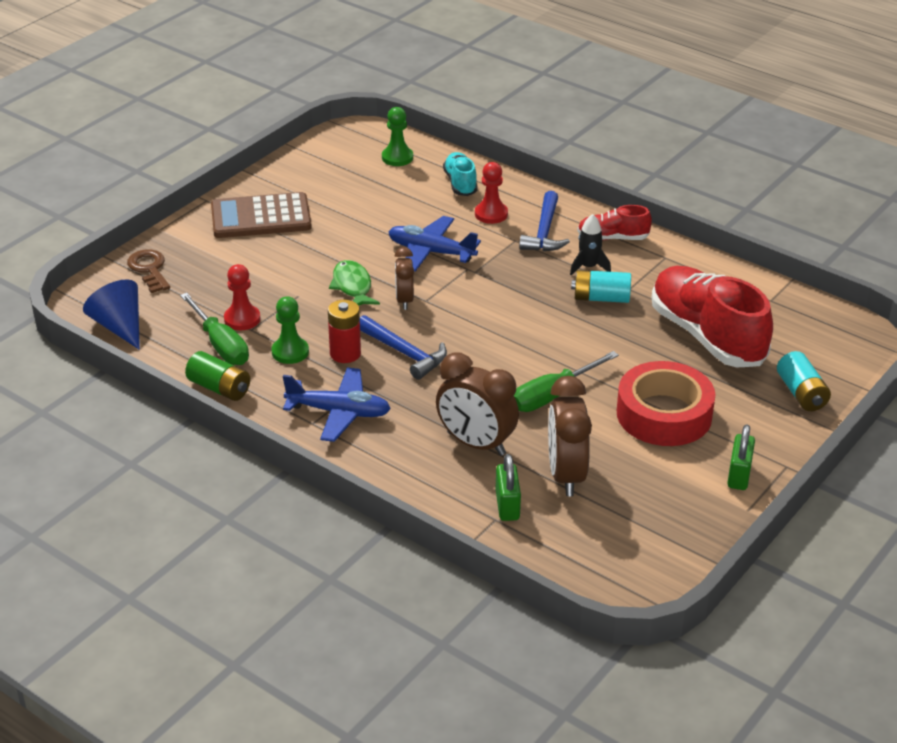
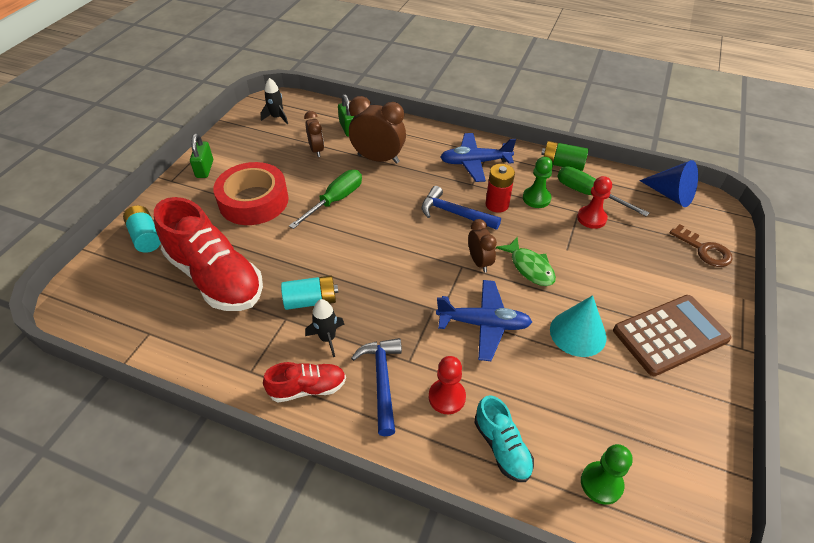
camera: 165 degrees right, 10 degrees up
brown clock [548,376,592,496] -> brown clock [304,111,324,157], size x0.59
none -> black rocket [260,78,288,124]
none -> turquoise cone [550,295,607,357]

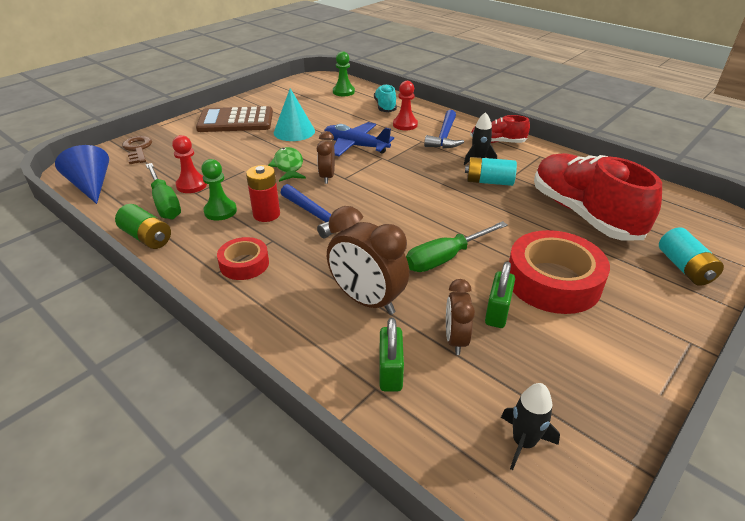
camera: 160 degrees left, 10 degrees down
green padlock [190,133,213,178] -> green padlock moved to [485,262,515,328]
blue plane [440,133,516,182] -> red tape [217,237,269,280]

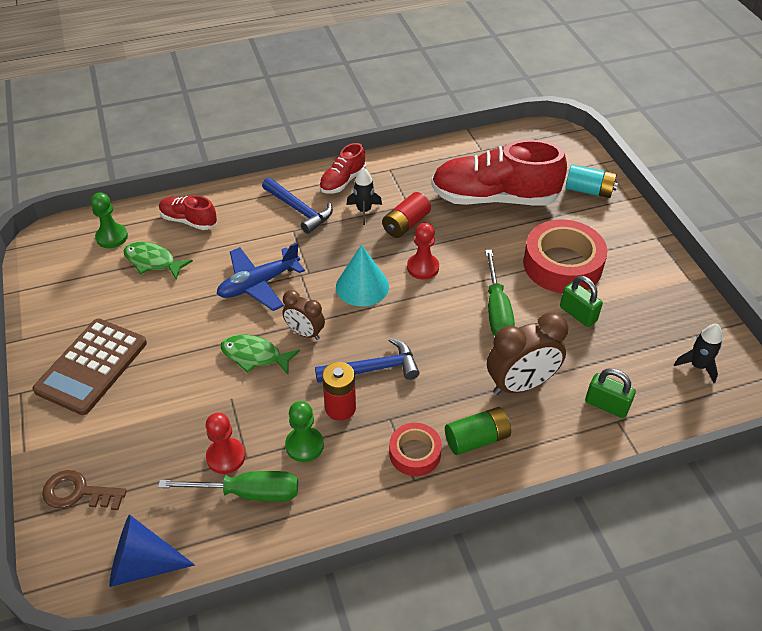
camera: 60 degrees left, 10 degrees up
green battery [115,204,171,249] -> green battery moved to [445,407,511,455]
turquoise cone [274,88,315,141] -> turquoise cone moved to [336,245,389,306]
turquoise shoe [374,84,397,112] -> red shoe [159,195,217,230]
red pawn [393,81,418,130] -> red pawn moved to [407,223,439,279]
brown clock [446,279,475,355] -> none
turquoise battery [465,157,517,186] -> red battery [382,192,431,238]
none -> green fish [124,242,193,279]

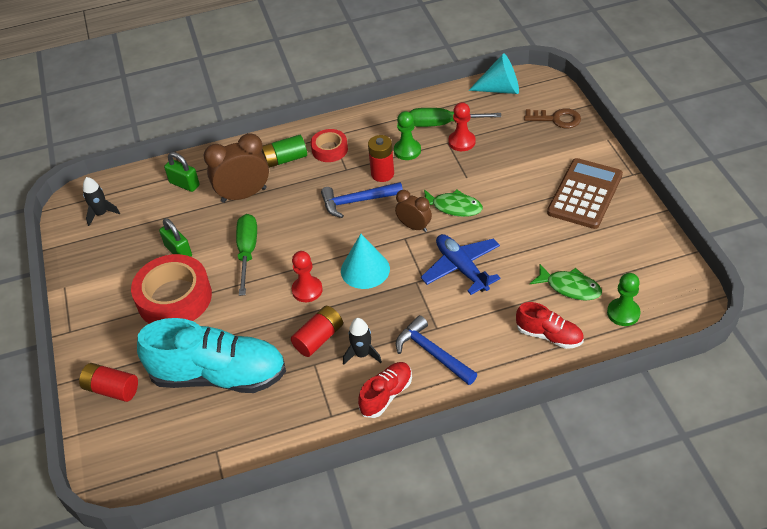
camera: 175 degrees left, 0 degrees up
blue cone [109,515,195,587] -> turquoise cone [469,54,519,94]
blue plane [217,242,305,311] -> blue plane turned 90 degrees counterclockwise [421,234,501,295]
red shoe [431,139,567,205] -> turquoise shoe [137,318,286,393]
turquoise battery [565,164,618,198] -> red battery [79,363,138,402]

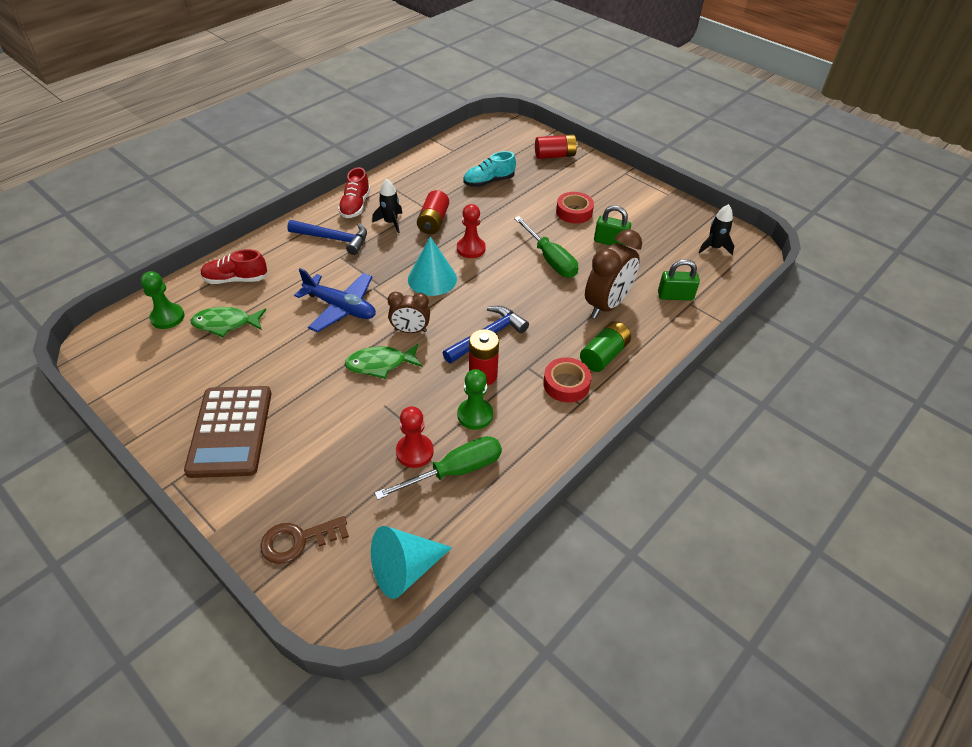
camera: 145 degrees right, 0 degrees up
red tape [131,254,212,324] -> red tape [556,192,594,224], size x0.55
turquoise shoe [137,318,286,393] -> turquoise shoe [463,151,516,187], size x0.49

